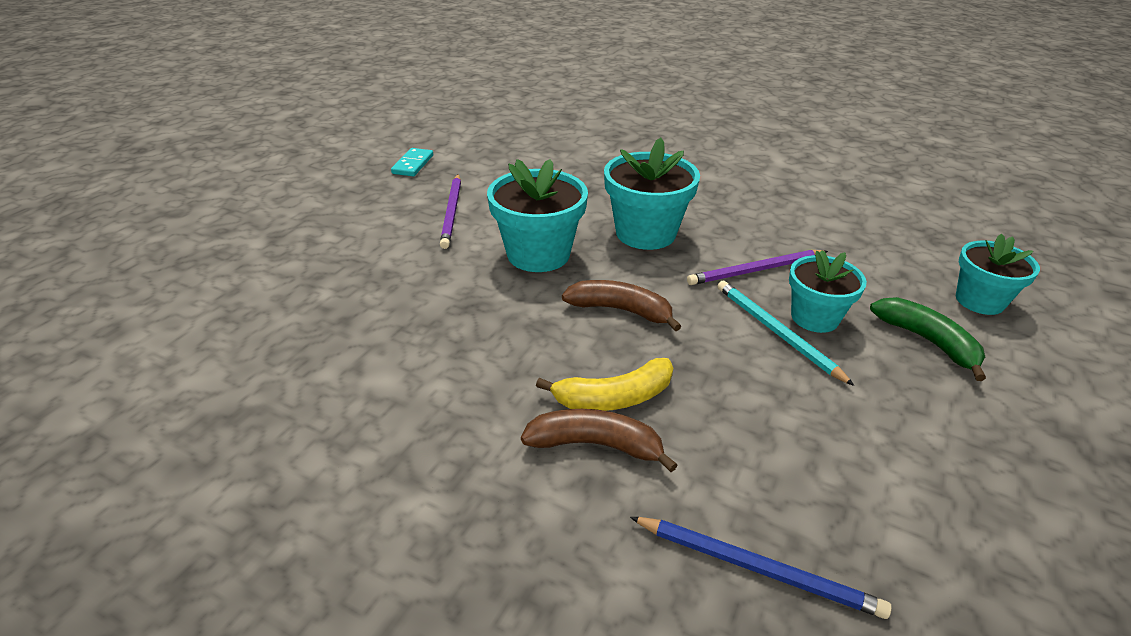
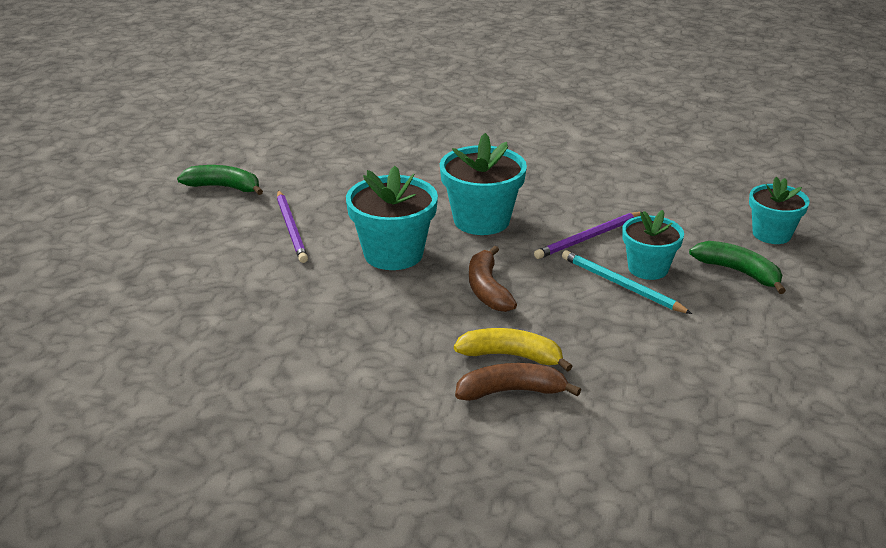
camera: 15 degrees left, 5 degrees down
turquoise domino [391,148,433,176] -> green banana [177,165,263,195]
yellow banana [536,358,673,411] -> yellow banana turned 135 degrees counterclockwise [454,328,573,372]
brown banana [562,280,681,331] -> brown banana turned 105 degrees counterclockwise [469,246,517,312]
blue pencil [630,517,892,619] -> none

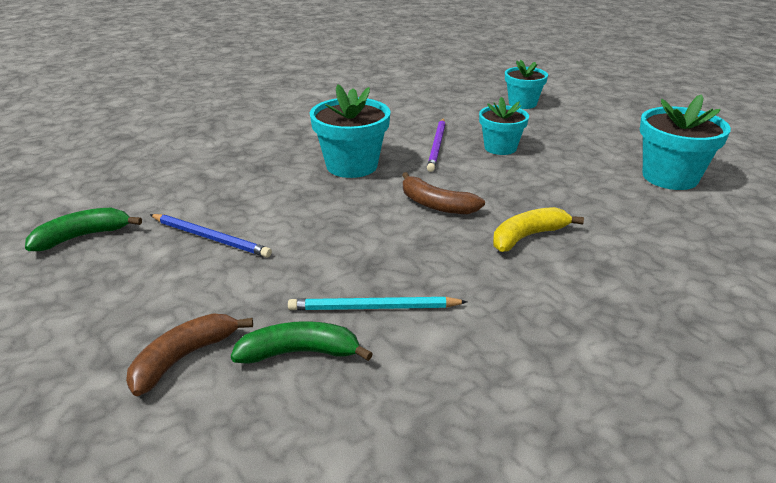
camera: 45 degrees left, 0 degrees up
purple pencil [277,190,308,263] -> blue pencil [150,214,272,258]
turquoise flower pot [346,166,438,270] -> turquoise flower pot moved to [640,94,731,190]
brown banana [455,363,581,401] -> brown banana moved to [126,313,253,396]
turquoise pencil [562,250,692,314] -> turquoise pencil moved to [288,297,467,310]
green banana [689,241,786,294] -> green banana moved to [231,321,373,364]

